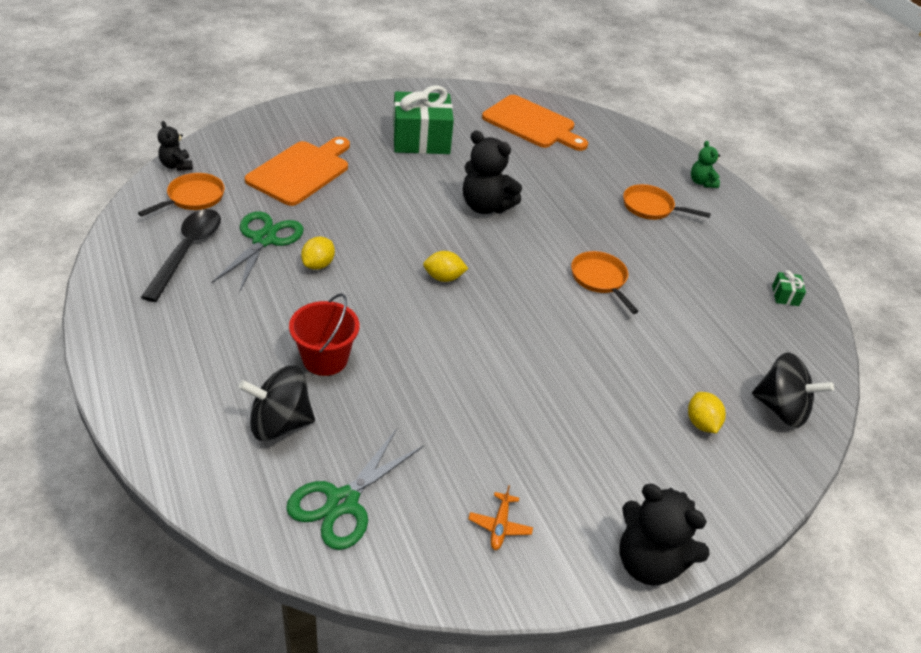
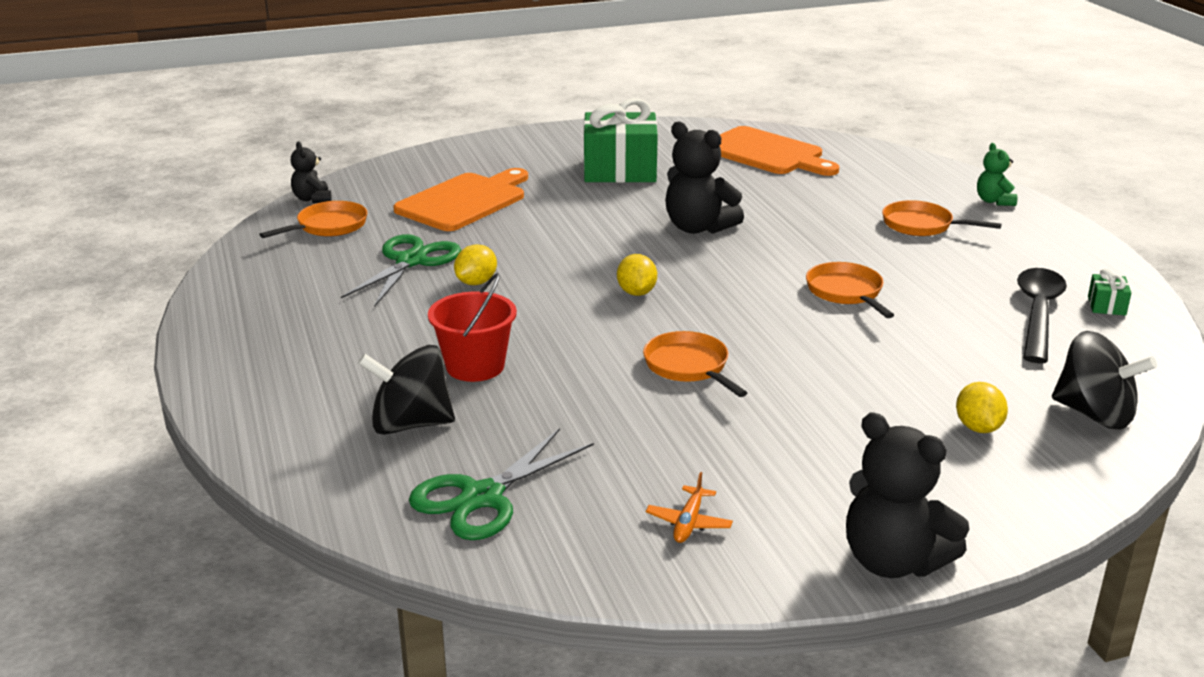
camera: 10 degrees right, 15 degrees down
black spoon [141,209,221,302] -> black spoon moved to [1017,268,1067,363]
yellow lemon [423,251,468,282] -> yellow lemon turned 75 degrees clockwise [617,254,657,296]
none -> orange pan [643,331,747,397]

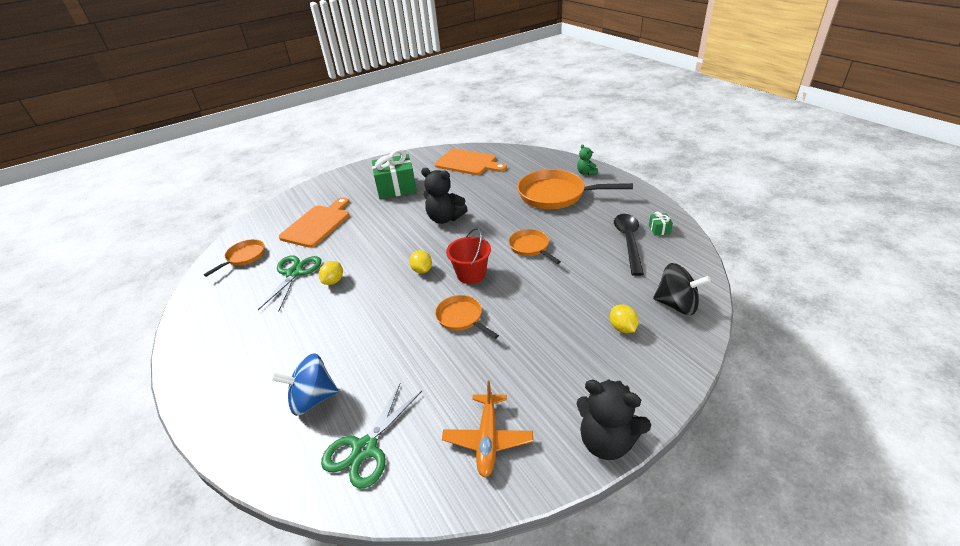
camera: 10 degrees left, 10 degrees up
black teddy bear [291,142,332,203] -> none
black spinning top [358,345,455,435] -> blue spinning top [271,353,339,416]
red bucket [428,273,517,382] -> red bucket moved to [446,228,491,284]
orange plane [646,472,733,543] -> orange plane [442,381,533,478], size x1.79
orange pan [882,200,1002,236] -> orange pan [517,169,633,209], size x1.88

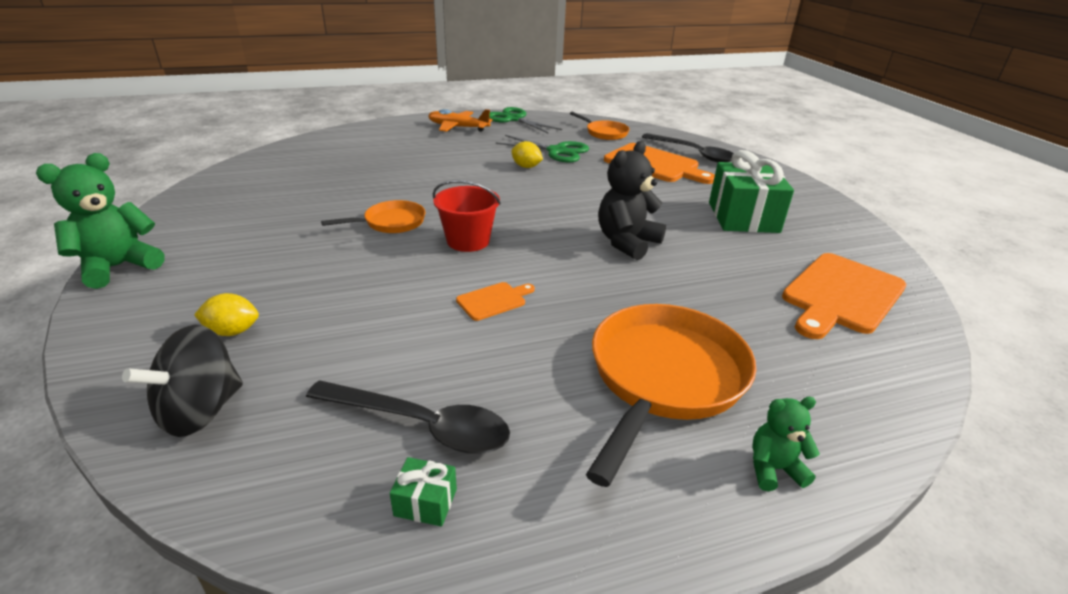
camera: 100 degrees right, 5 degrees down
blue spinning top [271,353,339,416] -> none
green scissors [321,384,422,489] -> green scissors moved to [489,107,562,134]
yellow lemon [410,250,432,274] -> none
orange plane [442,381,533,478] -> orange plane moved to [428,109,492,132]
orange pan [509,229,561,264] -> orange cutting board [456,282,535,321]
black teddy bear [577,380,651,460] -> green teddy bear [36,153,165,289]
none -> black spoon [642,133,734,162]

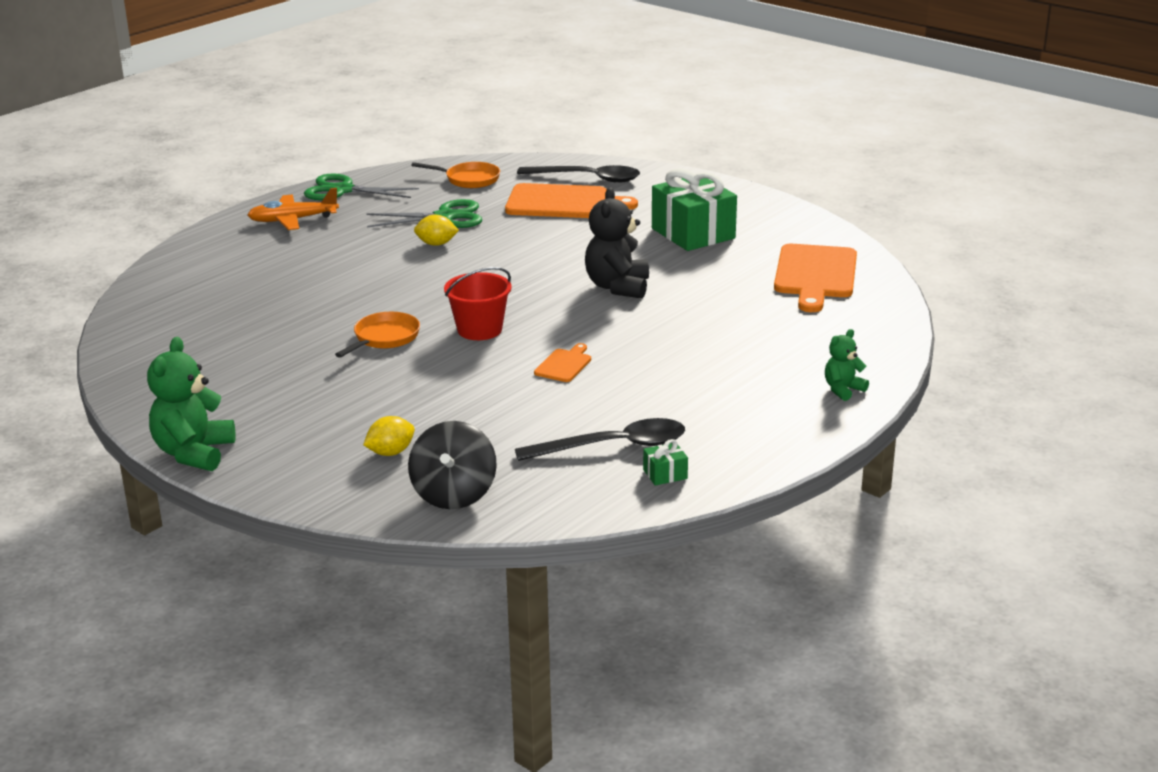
camera: 30 degrees left, 5 degrees down
orange pan [586,304,756,487] -> none

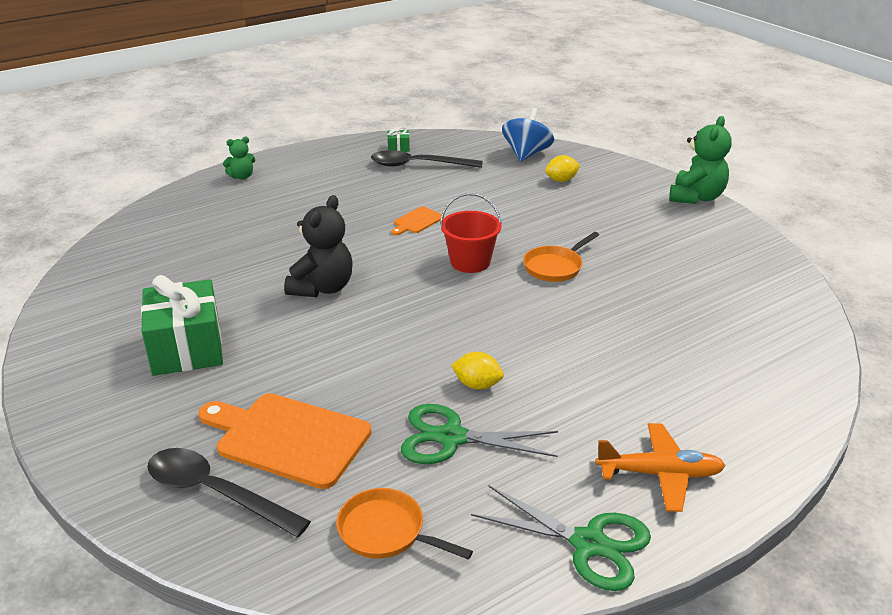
camera: 165 degrees left, 5 degrees up
black spinning top [408,421,497,509] -> blue spinning top [502,108,554,162]
orange cutting board [774,244,857,312] -> none

